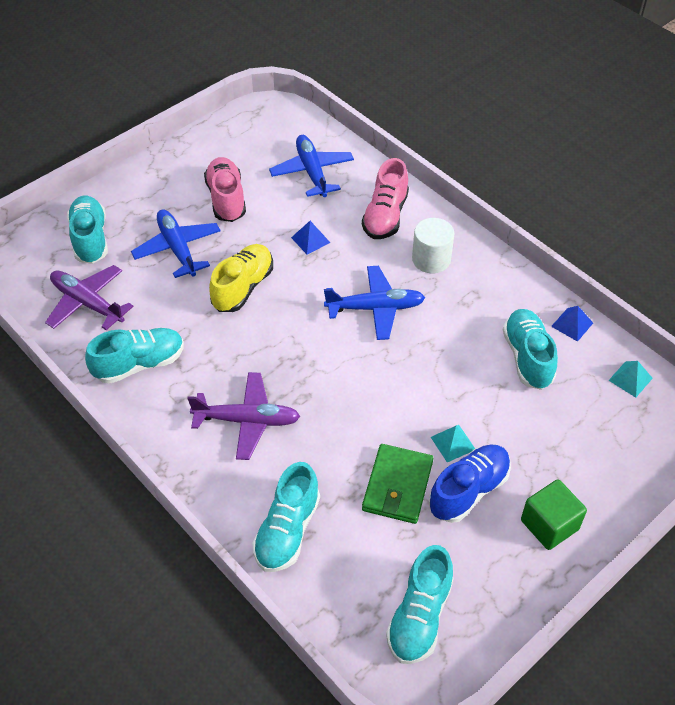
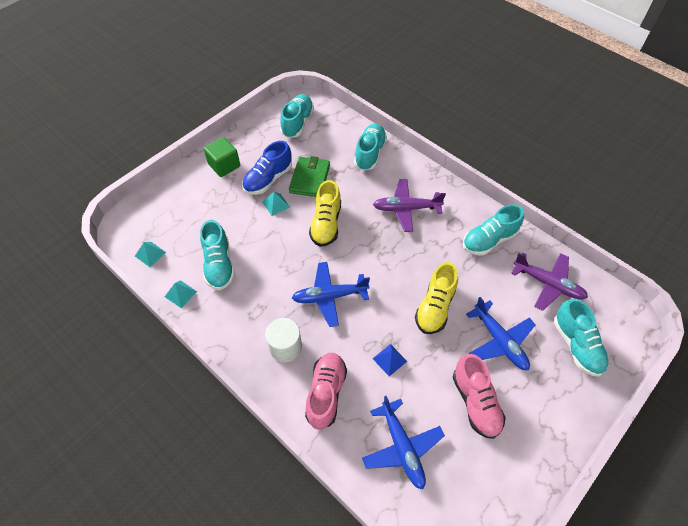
camera: 175 degrees right, 5 degrees up
blue pyramid [551,306,593,342] -> turquoise pyramid [165,280,197,308]
none -> yellow shoe [309,180,341,247]

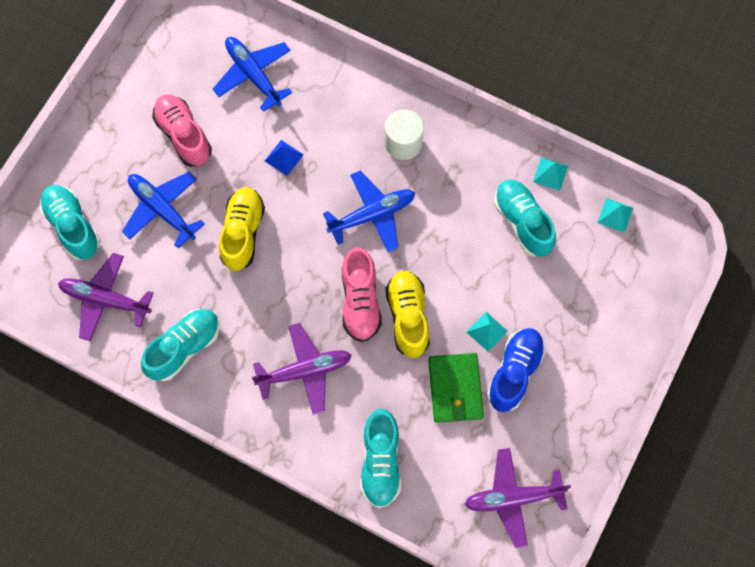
camera: 165 degrees right, 15 degrees up
green cube [204,137,240,177] -> none
turquoise shoe [280,94,314,138] -> purple plane [464,448,571,548]
pink shoe [305,353,347,430] -> pink shoe moved to [342,247,382,342]

